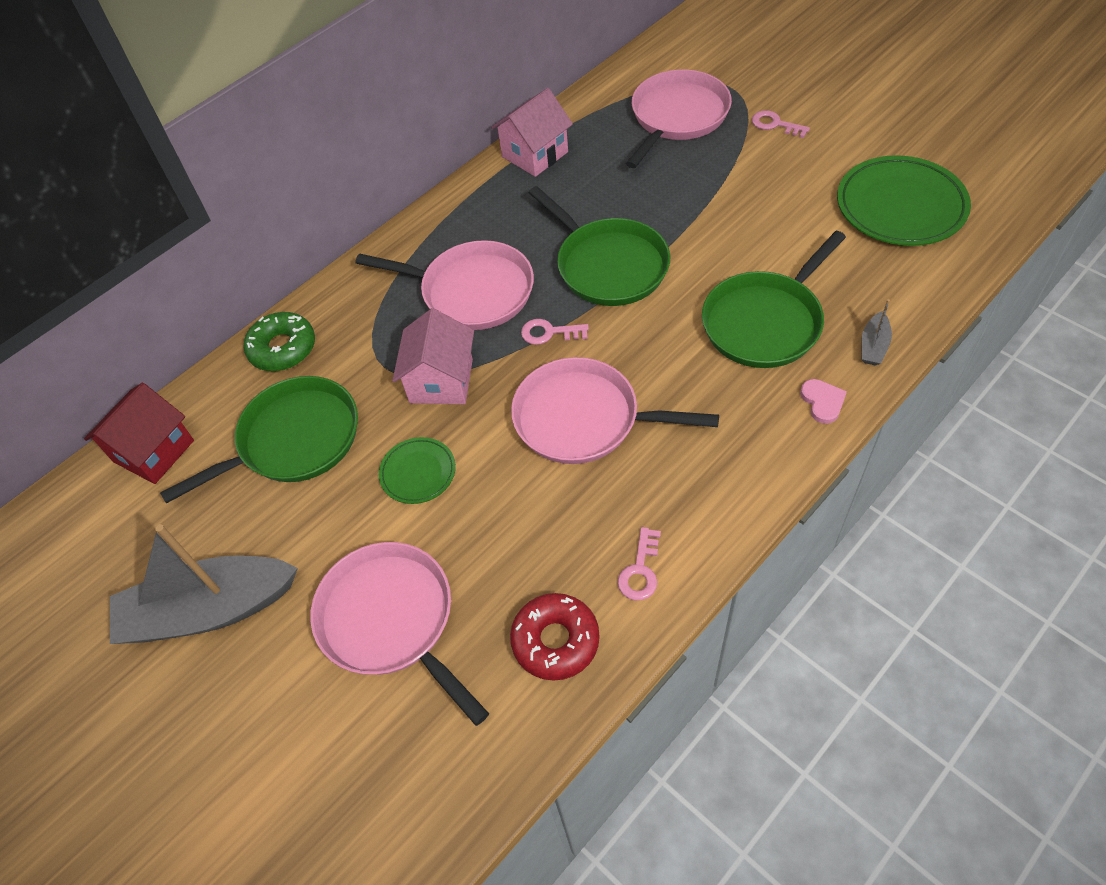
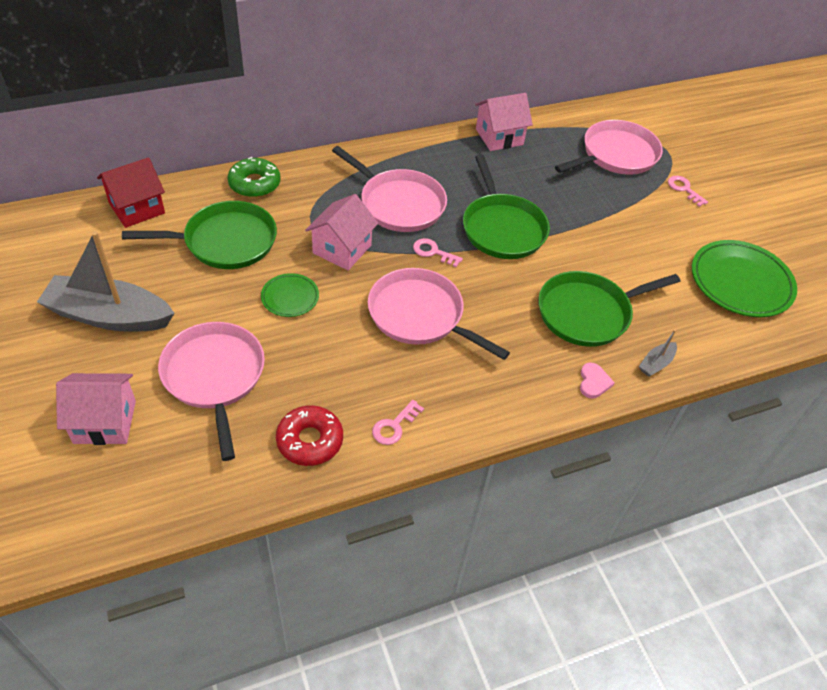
camera: 15 degrees right, 5 degrees down
none -> pink house [56,373,136,445]

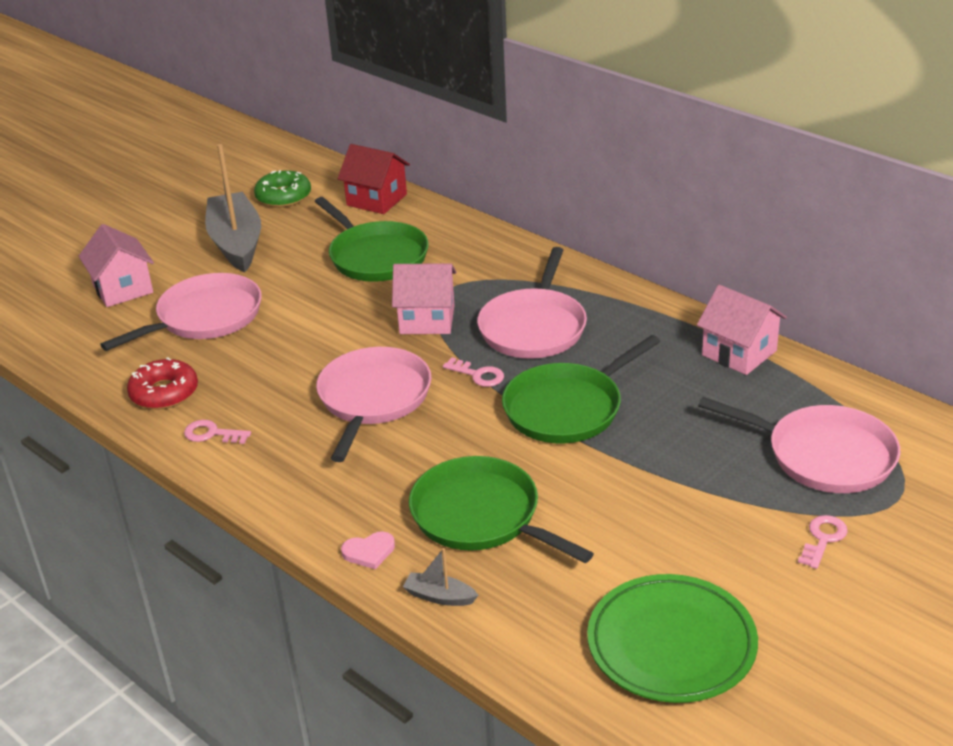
camera: 70 degrees right, 15 degrees down
green donut [227,157,280,197] -> green donut moved to [254,170,311,207]
green plate [261,273,319,317] -> none
pink key [413,238,463,268] -> pink key turned 120 degrees clockwise [443,357,504,387]

